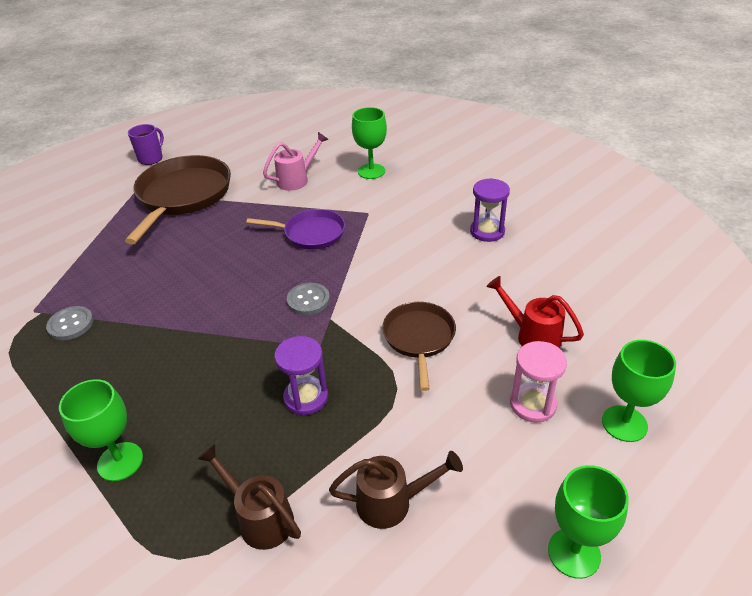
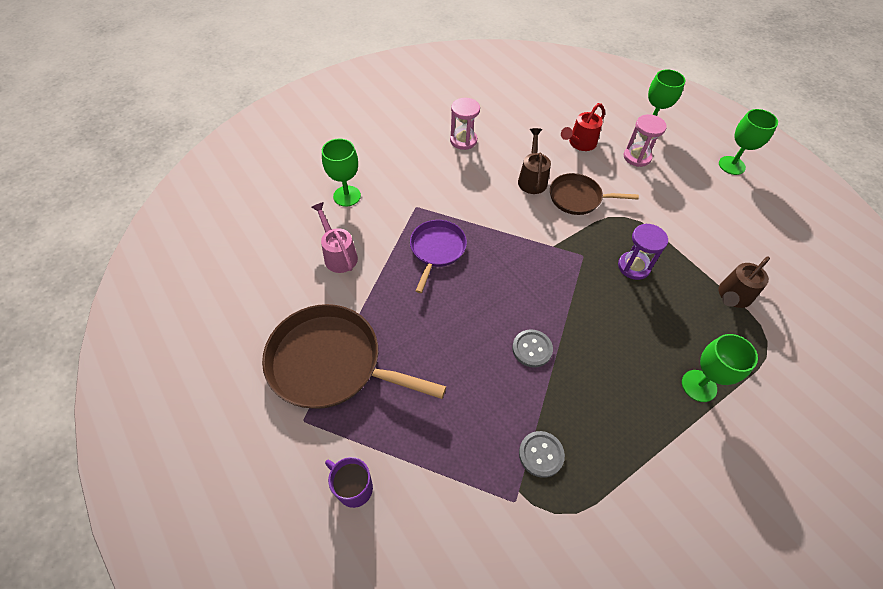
camera: 85 degrees left, 15 degrees up
purple mug [128,124,164,165] -> purple mug moved to [325,457,373,508]
grey button [287,283,330,315] -> grey button moved to [512,329,553,368]
brown watering can [329,451,463,529] -> brown watering can moved to [518,128,551,194]
purple hourglass [470,178,510,242] -> pink hourglass [450,98,480,150]

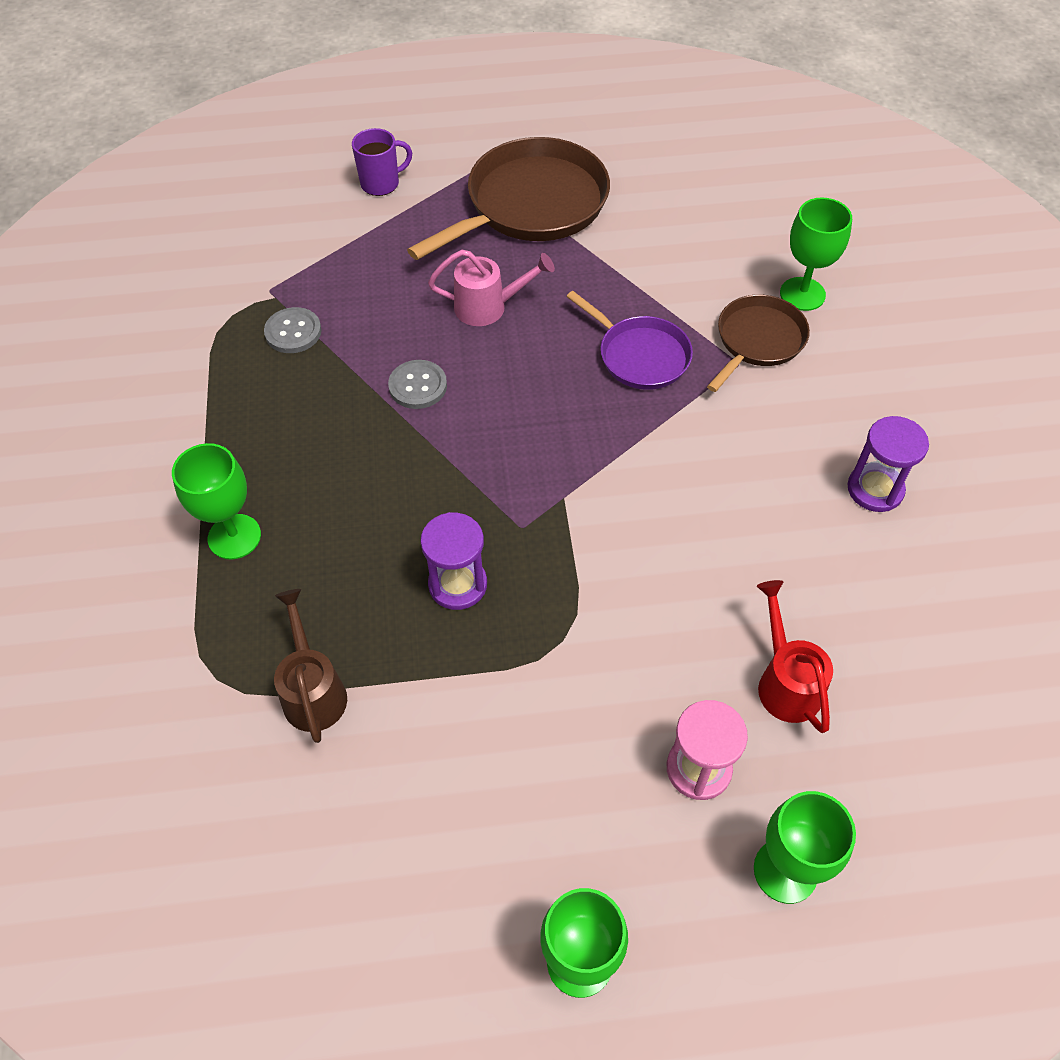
camera: 120 degrees right, 0 degrees up
pink watering can [311,202,358,273] -> pink watering can moved to [428,250,555,326]
pink hourglass [450,98,480,150] -> purple hourglass [847,416,929,512]
brown watering can [518,128,551,194] -> none
brown pan [550,173,639,215] -> brown pan moved to [707,295,810,392]

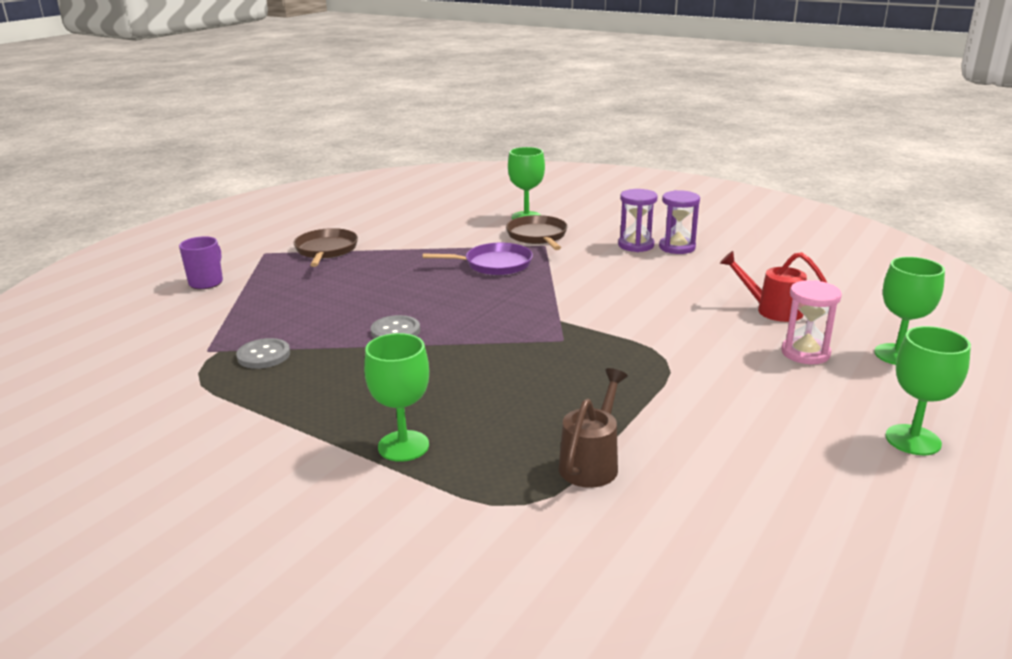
camera: 50 degrees left, 30 degrees down
brown watering can [274,589,347,743] -> brown watering can turned 90 degrees clockwise [558,368,628,488]
brown pan [407,137,610,260] -> brown pan [294,228,358,267], size x0.58
purple hourglass [420,512,487,610] -> purple hourglass moved to [618,189,658,252]
pink watering can [428,250,555,326] -> none

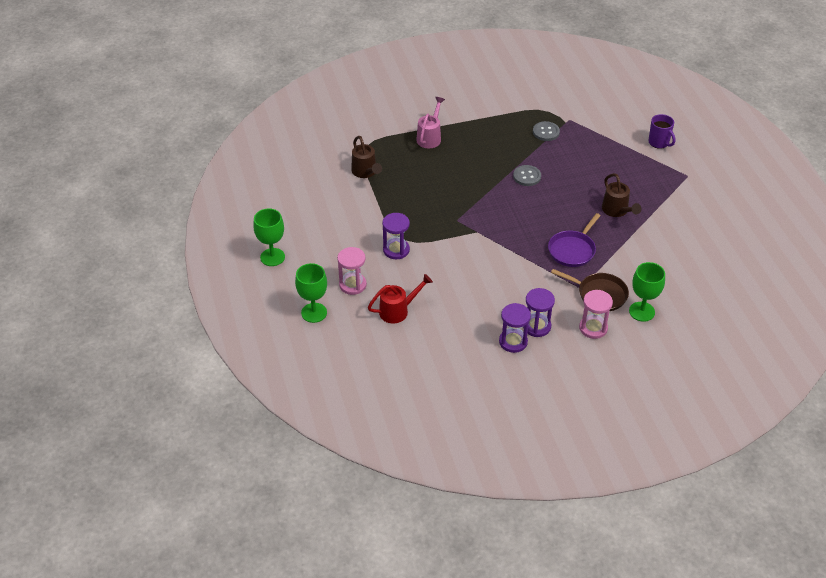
camera: 130 degrees right, 20 degrees up
brown pan [294,228,358,267] -> none
green goblet [364,333,429,462] -> pink watering can [416,97,445,148]
none -> purple hourglass [382,213,410,259]
none -> pink hourglass [579,290,613,339]
none -> brown watering can [602,173,641,217]

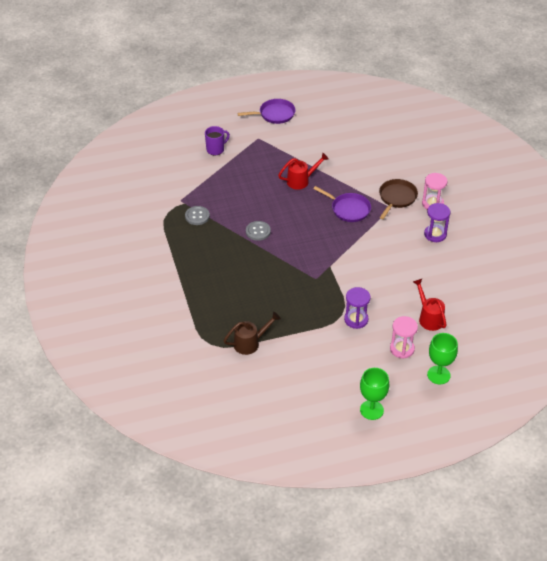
camera: 90 degrees left, 0 degrees up
pink watering can [416,97,445,148] -> none
purple hourglass [499,303,531,353] -> none
brown watering can [602,173,641,217] -> red watering can [278,153,328,190]
green goblet [629,262,665,322] -> none
none -> purple pan [237,99,295,124]

